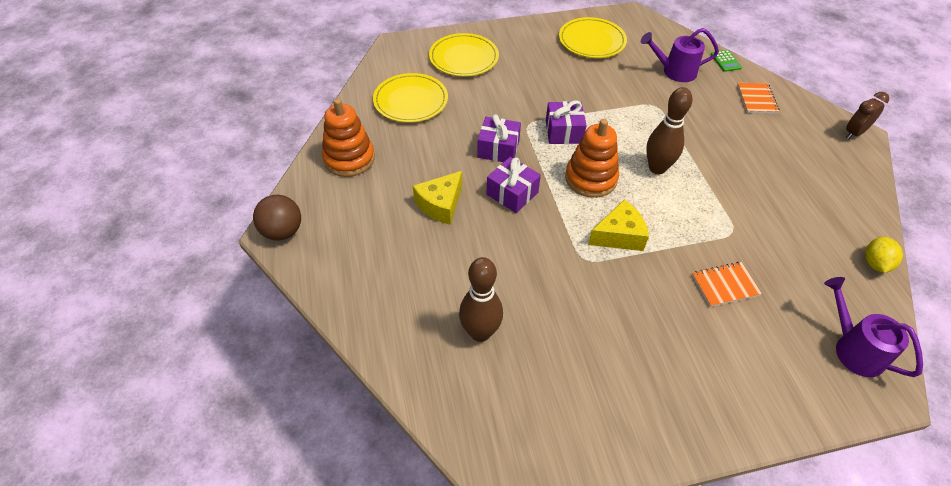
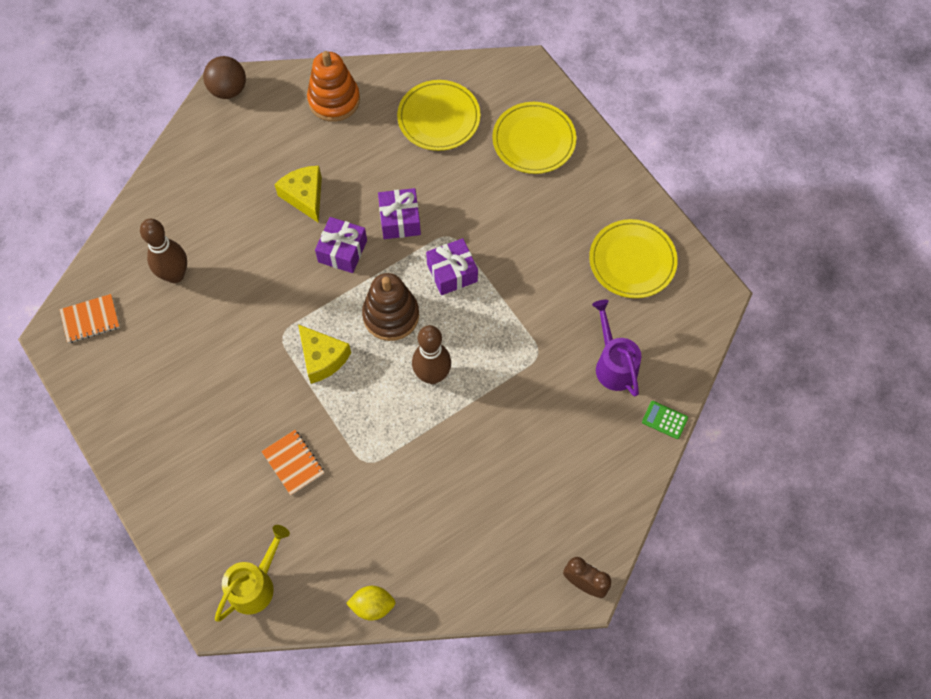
camera: 70 degrees right, 15 degrees up
yellow cheese [413,171,462,225] -> yellow cheese turned 45 degrees clockwise [274,166,322,223]
orange stacking toy [565,119,619,198] -> brown stacking toy [362,273,419,341]
green calculator [711,50,742,72] -> green calculator turned 60 degrees clockwise [642,401,688,439]
orange notebook [737,83,780,114] -> orange notebook moved to [60,294,120,343]
purple watering can [824,277,923,377] -> yellow watering can [215,525,290,621]

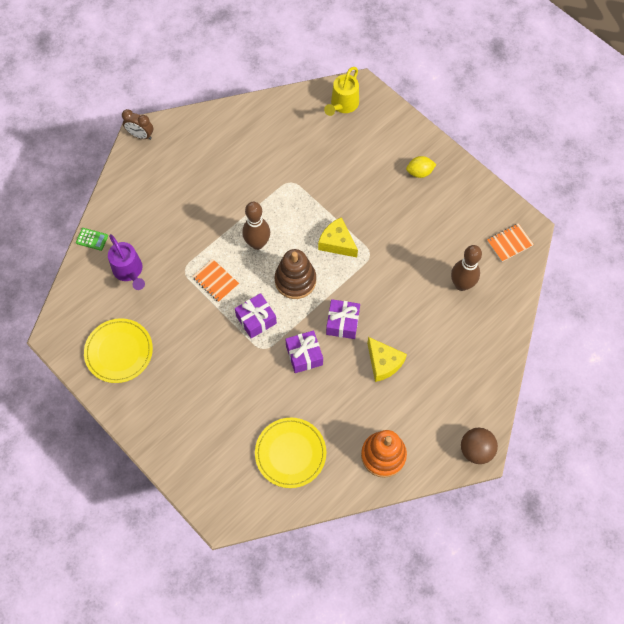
camera: 170 degrees right, 0 degrees up
orange notebook [261,430,325,495] -> orange notebook moved to [192,259,239,302]
yellow lemon [346,586,396,621] -> yellow lemon moved to [406,156,437,178]
yellow plate [492,102,576,174] -> none

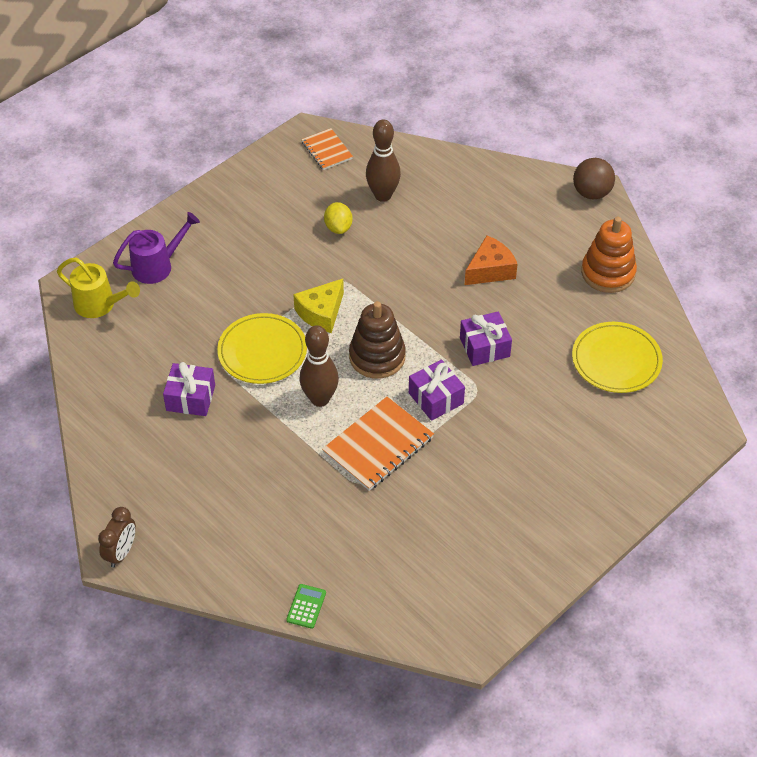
camera: 90 degrees left, 15 degrees down
yellow plate [84,318,153,383] -> yellow plate moved to [217,313,307,384]
purple watering can [108,234,145,290] -> purple watering can moved to [113,212,200,284]
orange notebook [192,259,239,302] -> orange notebook [322,397,434,491], size x1.67
purple gift [326,299,360,339] -> purple gift moved to [163,362,215,416]
yellow cheese [367,337,407,382] -> orange cheese [465,236,517,285]
yellow lemon [406,156,437,178] -> yellow lemon moved to [324,202,353,234]

